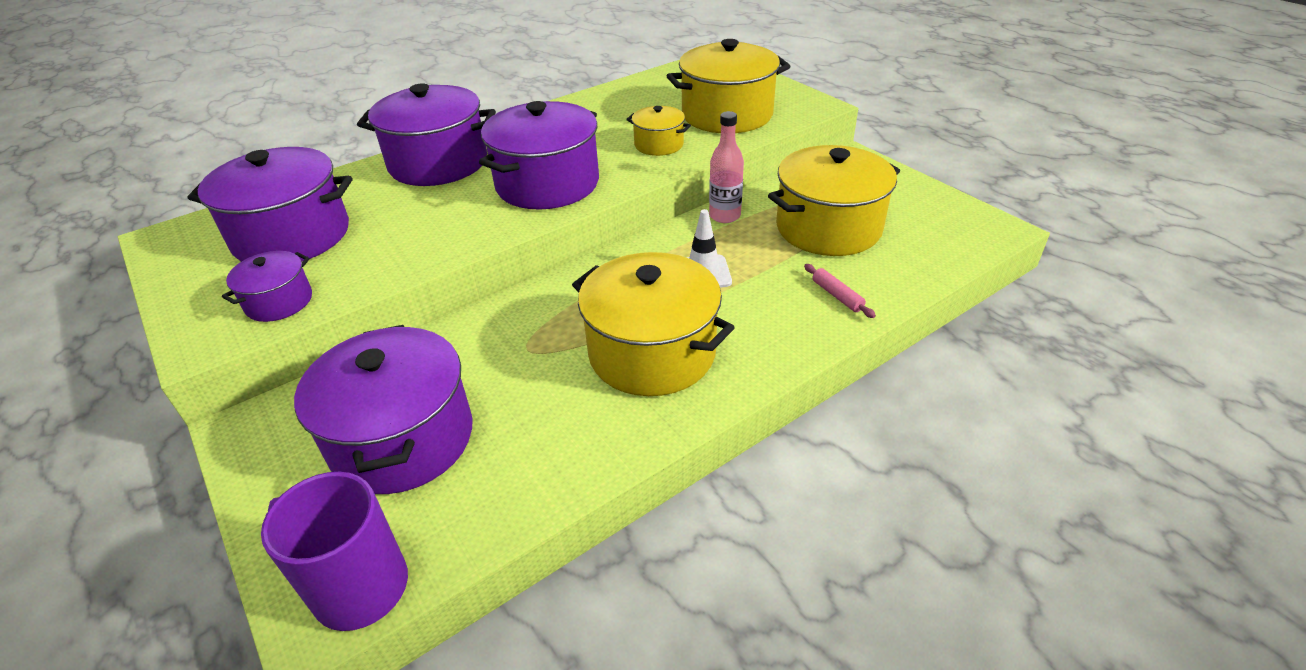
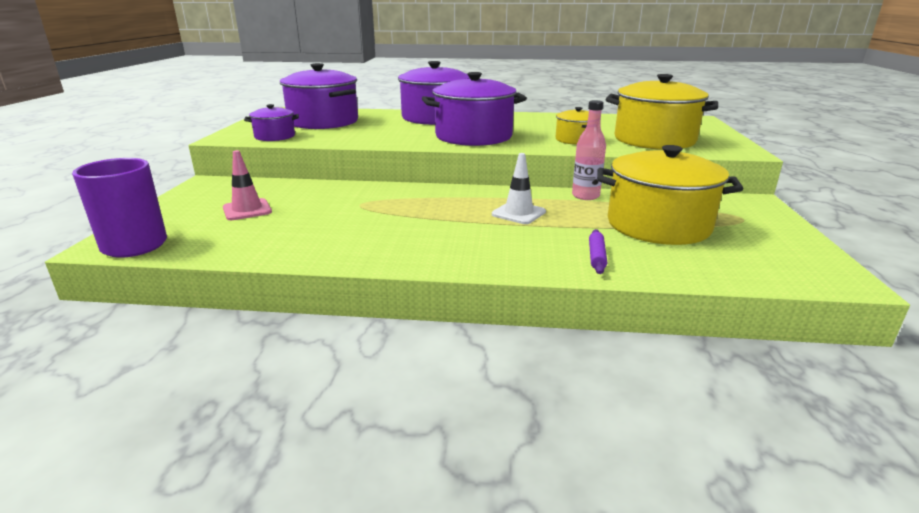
camera: 40 degrees right, 15 degrees down
purple pot [294,325,473,494] -> pink traffic cone [223,150,272,220]
yellow pot [572,252,735,396] -> none
pink rolling pin [804,264,876,318] -> purple rolling pin [589,229,607,274]

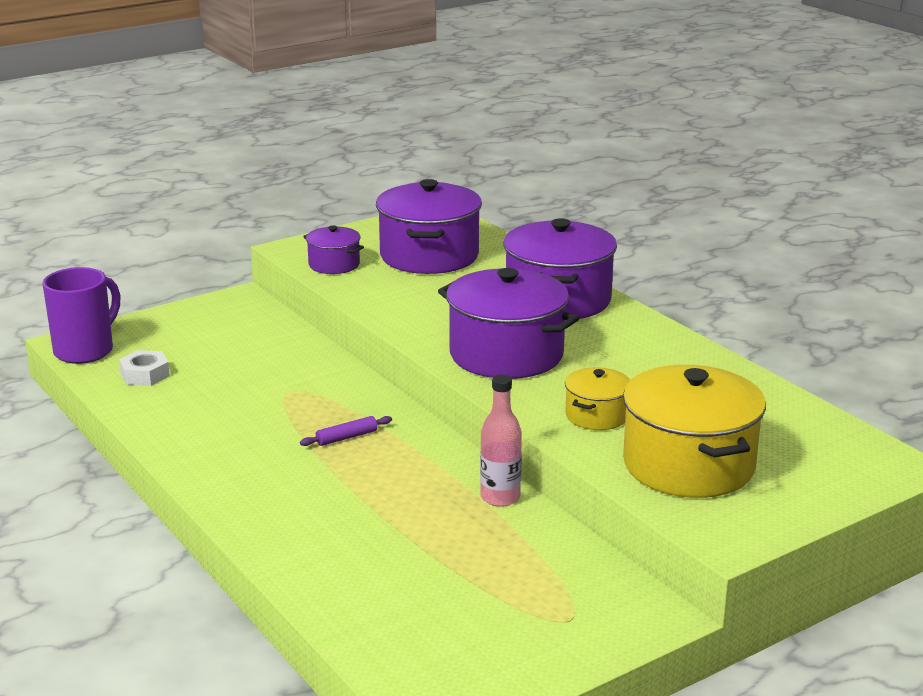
camera: 50 degrees right, 0 degrees up
pink traffic cone [223,150,272,220] -> none
white traffic cone [492,153,546,224] -> none
purple rolling pin [589,229,607,274] -> purple rolling pin moved to [300,416,392,446]
yellow pot [597,145,744,245] -> none
none -> white nut [119,350,170,386]

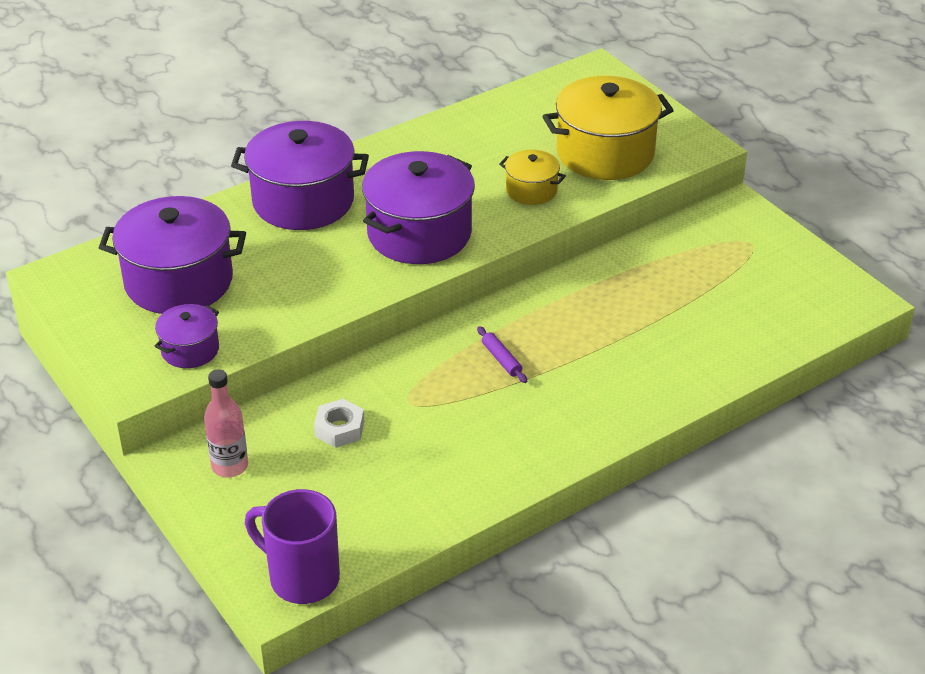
camera: 90 degrees left, 15 degrees up
white nut [119,350,170,386] -> white nut moved to [314,399,364,448]
pink bottle [480,374,522,507] -> pink bottle moved to [204,369,248,477]

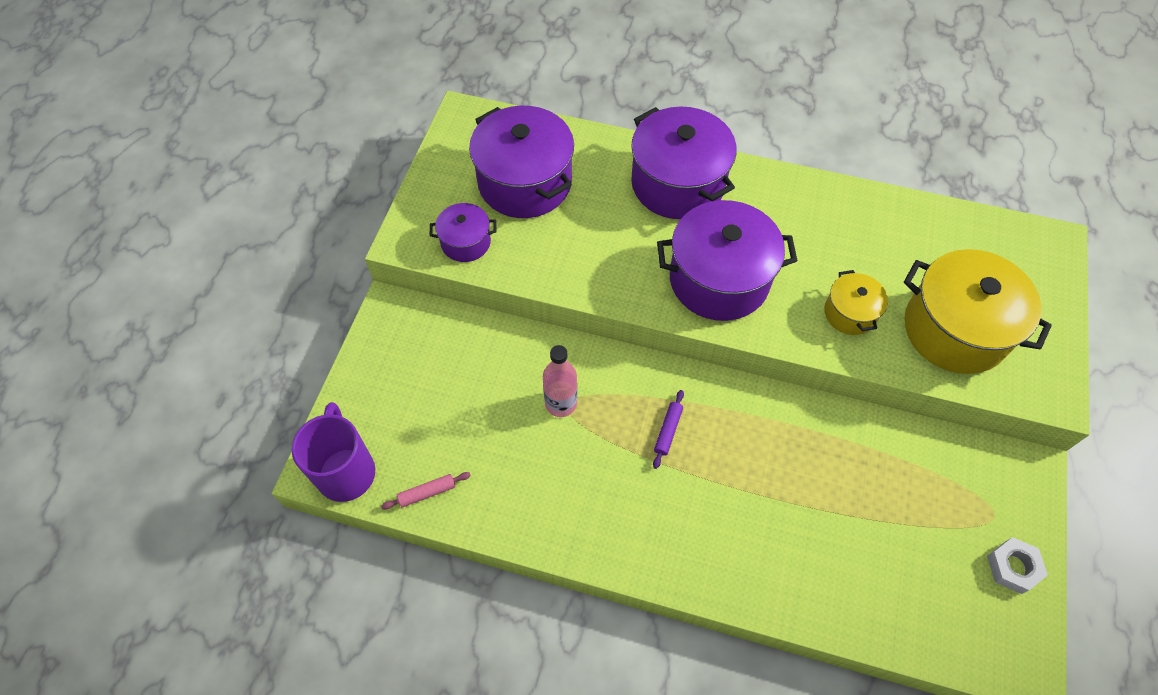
camera: 50 degrees right, 20 degrees up
pink bottle [204,369,248,477] -> pink bottle moved to [543,345,577,417]
white nut [314,399,364,448] -> white nut moved to [987,537,1048,594]
none -> pink rolling pin [381,472,471,509]

